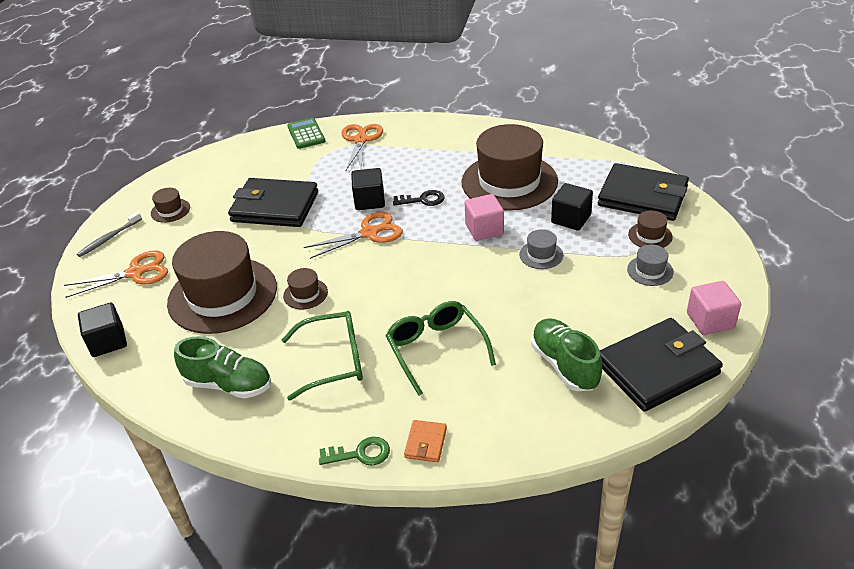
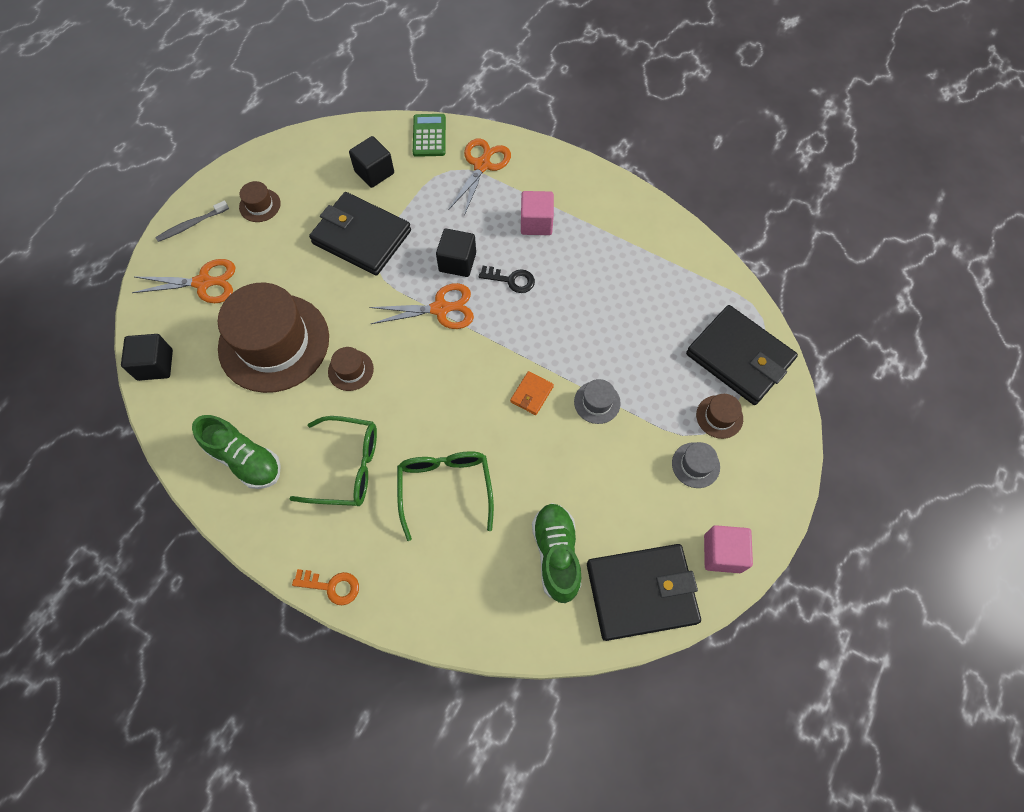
camera: 15 degrees right, 25 degrees up
green key [319,437,390,466] -> orange key [292,569,359,605]
orange wallet [404,420,447,462] -> orange wallet moved to [510,371,554,415]
brown hat [461,124,558,211] -> none
pink cube [465,194,504,241] -> pink cube moved to [521,191,554,235]
black cube [551,183,593,231] -> black cube moved to [349,136,394,188]

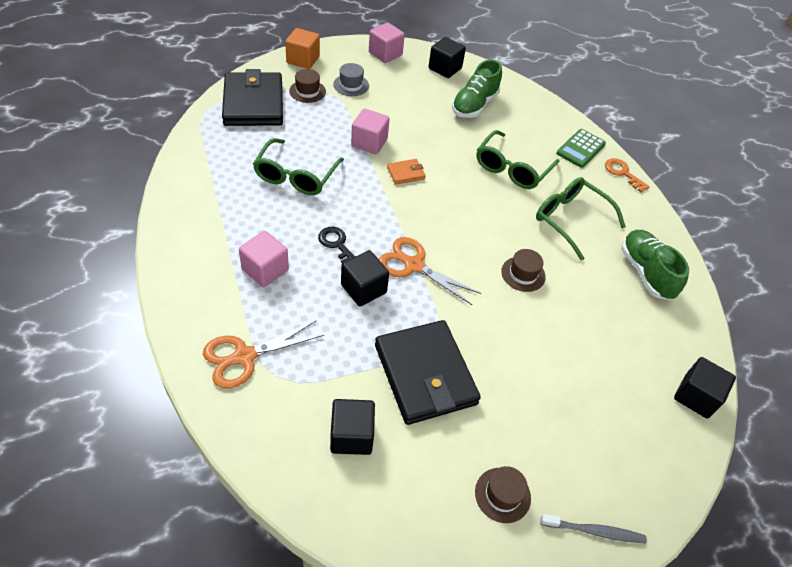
camera: 145 degrees left, 15 degrees down
orange scissors [132,259,236,303] -> none
brown hat [218,283,329,393] -> none
green calculator [413,114,446,157] -> green calculator moved to [556,129,606,168]
grey hat [574,379,621,424] -> pink cube [351,108,390,154]
black wallet [587,544,701,641] -> black cube [428,37,466,78]
none -> green glasses [253,138,344,195]
none -> orange cube [285,28,320,69]

